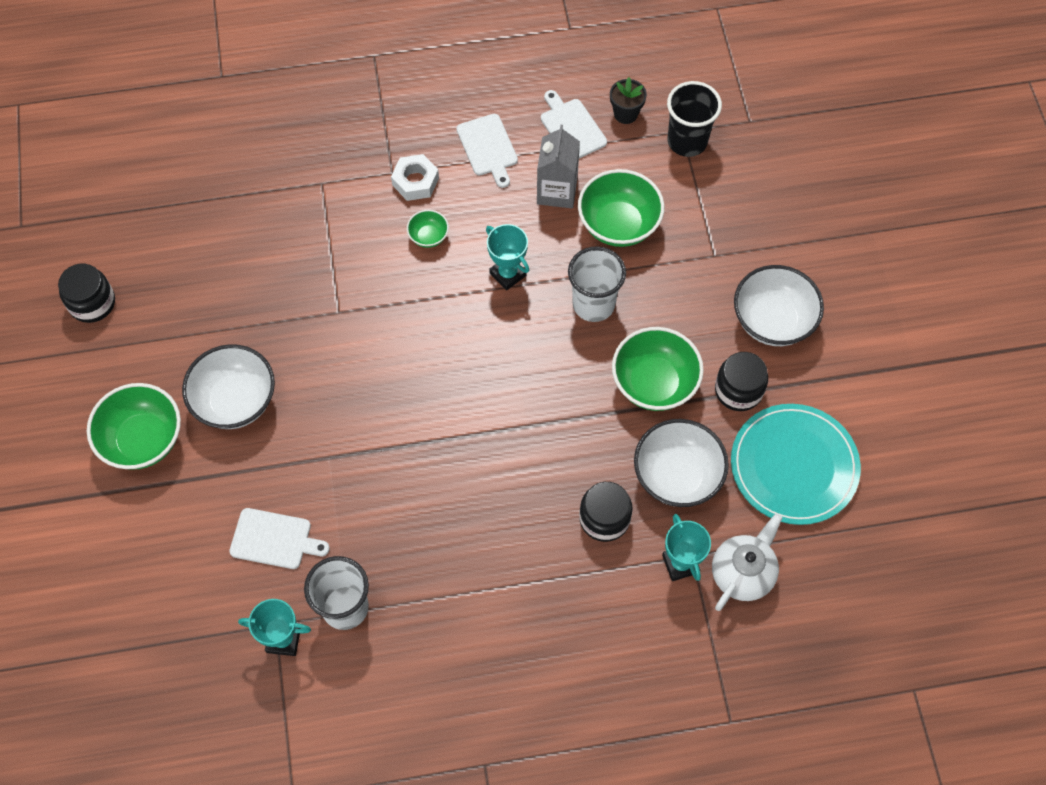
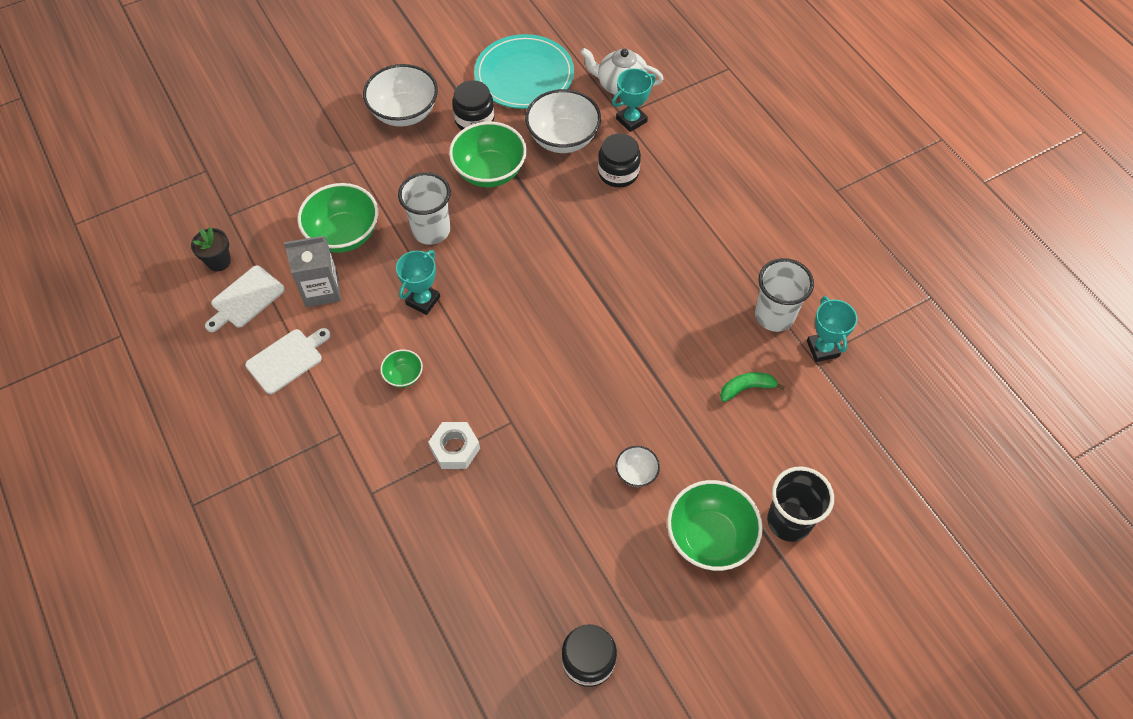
camera: 110 degrees left, 5 degrees down
white bowl [182,344,275,429] -> white bowl [615,446,660,487], size x0.49
white cutting board [229,508,330,569] -> green banana [720,372,785,402]
white nut [391,154,439,201] -> white nut moved to [428,422,480,469]
black cup [667,81,722,157] -> black cup moved to [767,466,834,542]

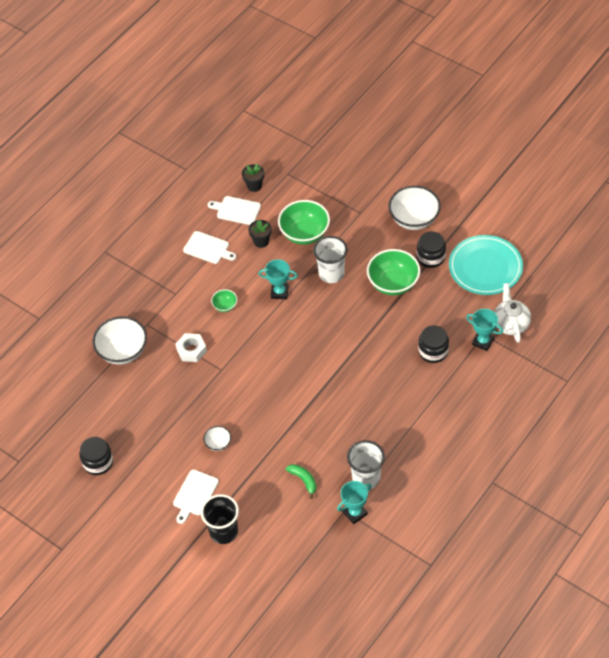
camera: 70 degrees right, 5 degrees down
grey carton [284,236,341,307] -> black flower pot [248,220,271,248]
white bowl [525,89,601,153] -> white bowl moved to [92,316,147,365]
green bowl [667,480,763,571] -> white cutting board [173,470,219,524]

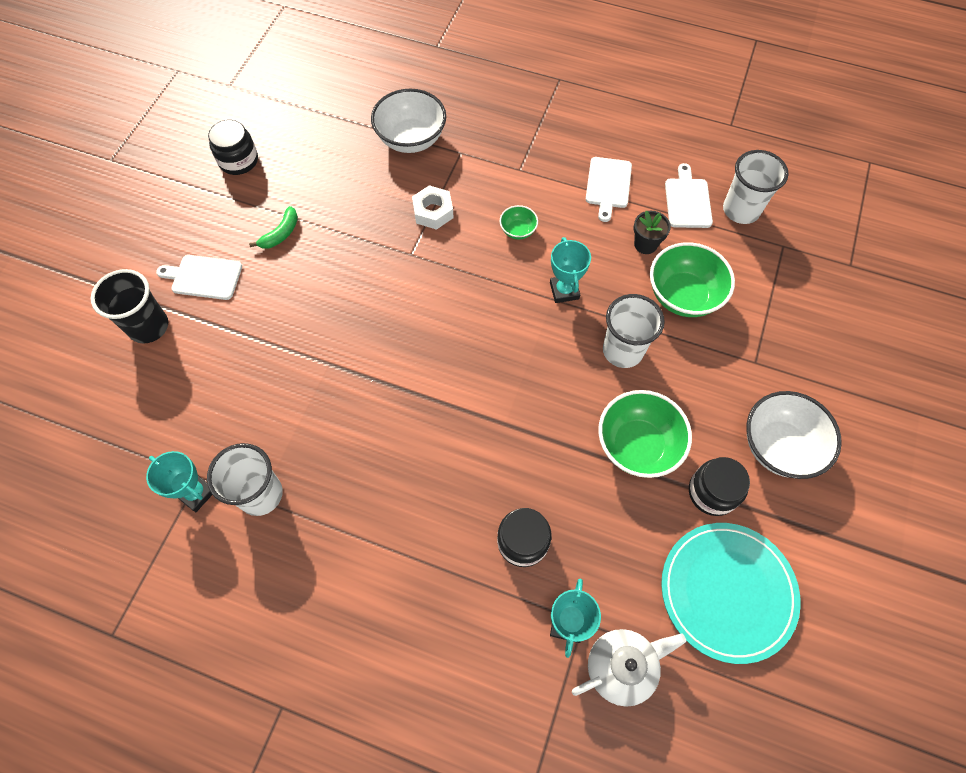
camera: 70 degrees right, 10 degrees up
white bowl [203,426,231,451] -> none
black flower pot [242,164,264,192] -> white cup [723,150,788,224]
green banana [286,464,316,499] -> green banana moved to [249,206,298,249]

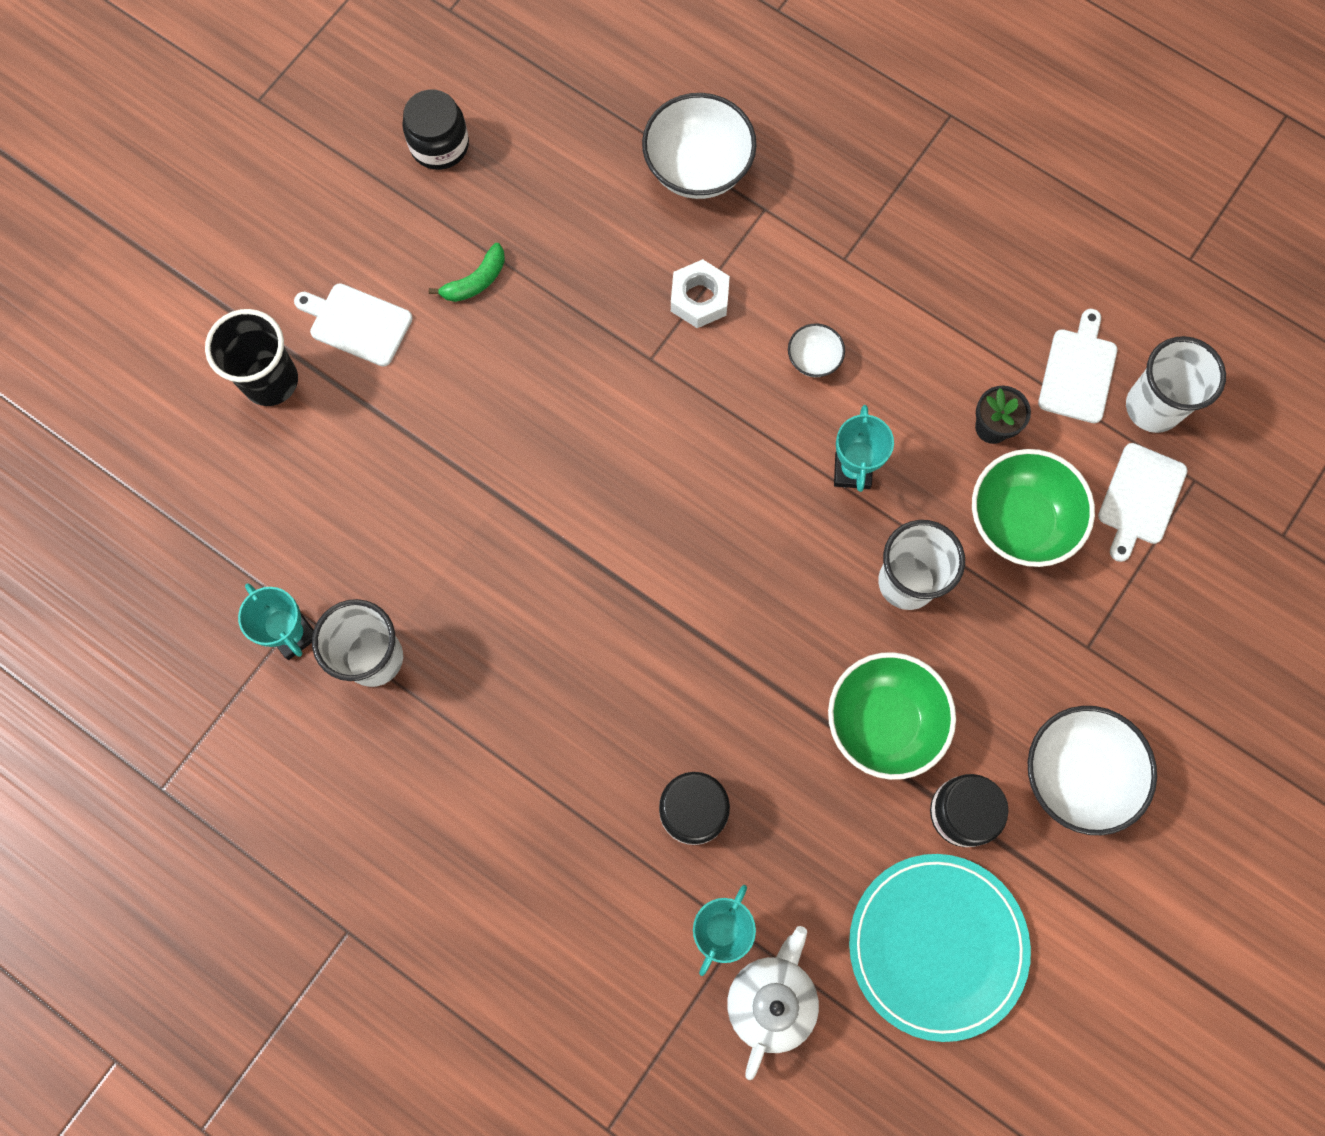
camera: 15 degrees right, 10 degrees up
green bowl [500,205,538,239] -> white bowl [788,323,845,377]
white teapot [572,629,686,707] -> white teapot turned 60 degrees counterclockwise [727,926,819,1080]
white cutting board [586,157,632,222] -> white cutting board moved to [1098,443,1188,562]

